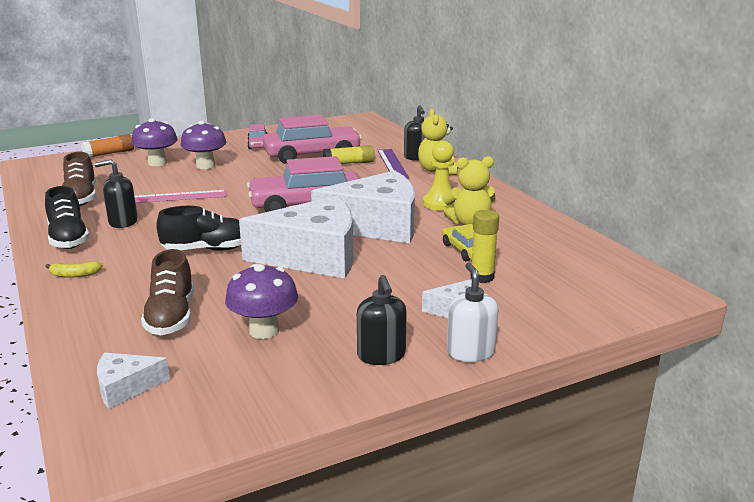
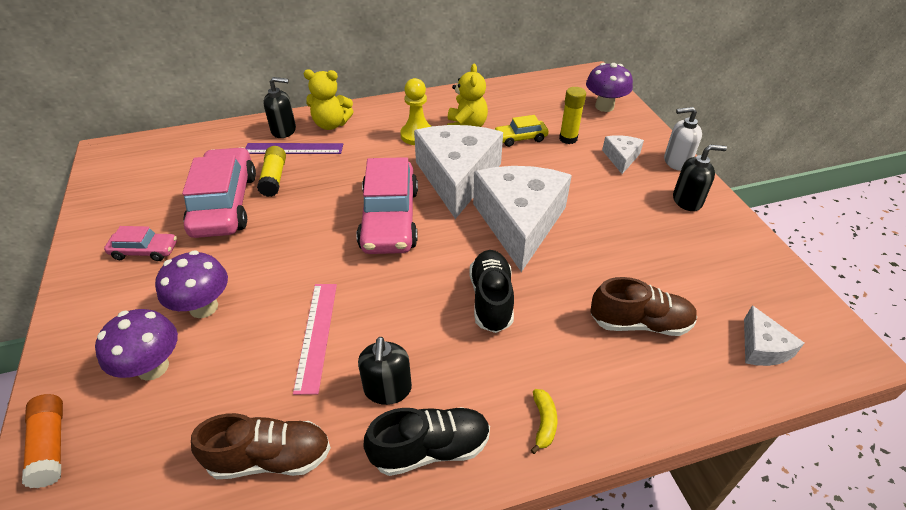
camera: 80 degrees left, 20 degrees up
purple mushroom [225,264,298,339] -> purple mushroom moved to [586,63,633,112]

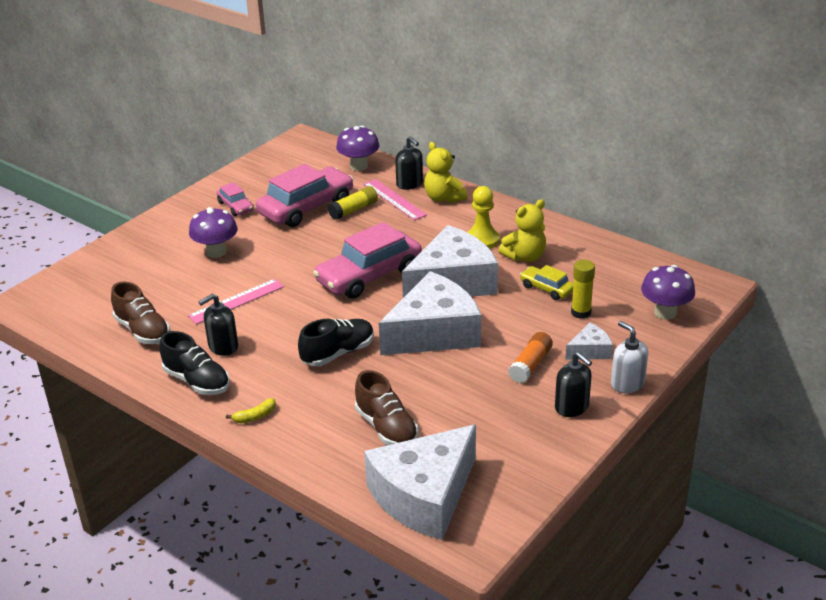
camera: 55 degrees right, 10 degrees down
orange glue stick [22,394,63,488] -> orange glue stick moved to [508,332,553,383]
purple mushroom [95,309,178,381] -> purple mushroom moved to [336,126,379,171]
purple ruler [245,143,343,154] -> pink ruler [364,179,427,220]
white cheese [744,305,804,366] -> white cheese [364,424,476,540], size x2.24

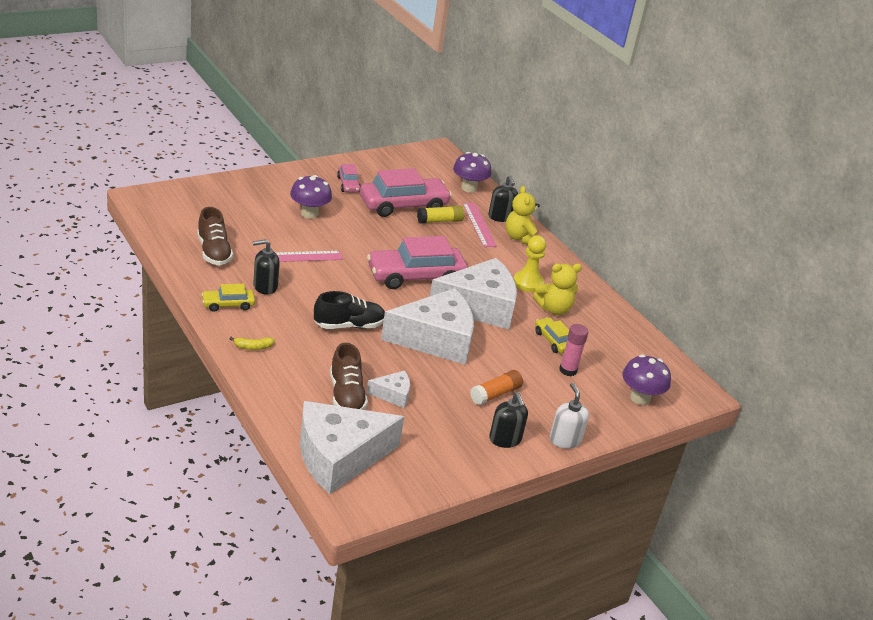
camera: 15 degrees right, 0 degrees up
black shoe [159,331,230,395] -> yellow car [201,284,255,312]
white cheese [565,322,613,360] -> white cheese moved to [366,370,410,408]
yellow glue stick [571,260,595,319] -> pink glue stick [559,324,588,376]

